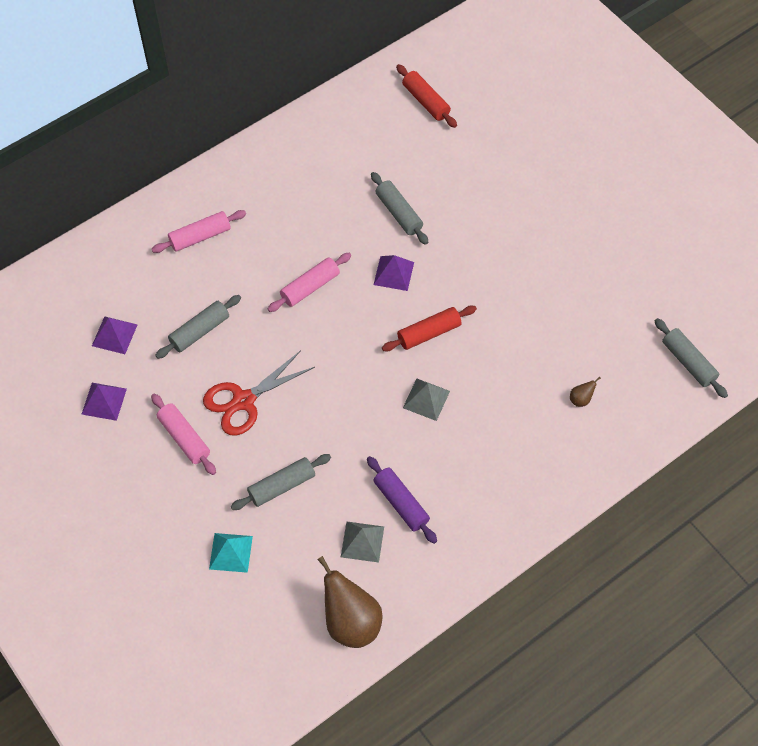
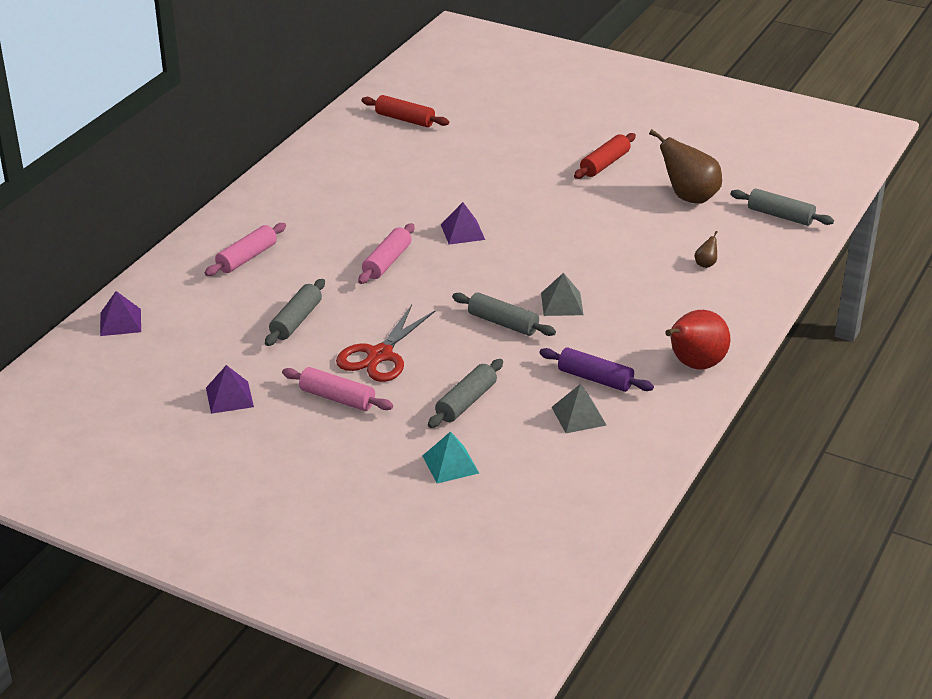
camera: 25 degrees left, 25 degrees down
purple pyramid [92,316,137,354] -> purple pyramid moved to [100,291,141,336]
brown pear [318,556,383,648] -> brown pear moved to [649,129,722,204]
grey rolling pin [371,172,428,245] -> grey rolling pin moved to [452,292,556,336]
red rolling pin [382,306,477,351] -> red rolling pin moved to [574,133,636,179]
none -> red pear [665,310,731,369]

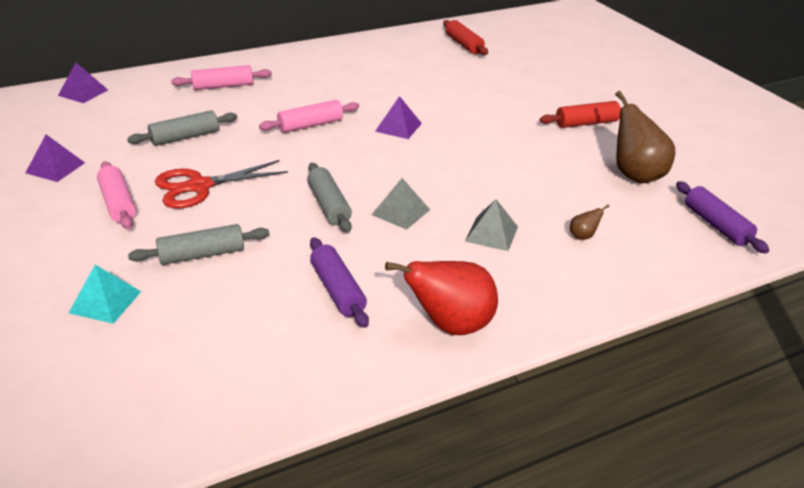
camera: 35 degrees right, 0 degrees up
grey pyramid [552,384,607,433] -> grey pyramid moved to [465,199,518,251]
grey rolling pin [731,189,834,226] -> purple rolling pin [676,181,769,254]

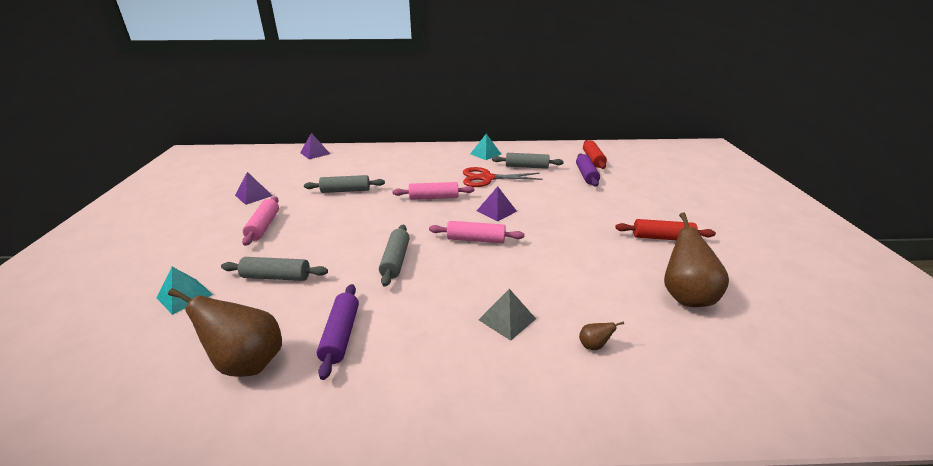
camera: 25 degrees right, 5 degrees down
red scissors [155,160,288,209] -> red scissors moved to [463,167,543,187]
pink rolling pin [171,65,272,90] -> pink rolling pin moved to [429,221,525,243]
grey pyramid [372,178,430,230] -> none
red pear [385,261,498,335] -> none
purple rolling pin [676,181,769,254] -> purple rolling pin moved to [576,153,600,187]
none -> brown pear [168,288,282,377]
none -> turquoise pyramid [470,134,501,160]
none -> grey rolling pin [492,153,564,169]

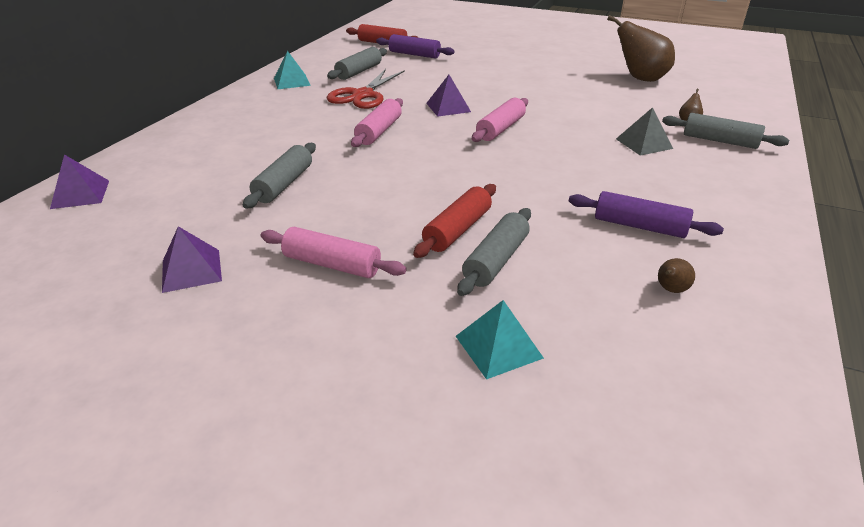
camera: 65 degrees left, 5 degrees up
brown pear [168,288,282,377] -> brown pear [658,258,695,293], size x0.42
grey rolling pin [379,225,410,287] -> grey rolling pin moved to [662,113,789,149]
red rolling pin [615,219,716,240] -> red rolling pin moved to [413,184,496,258]

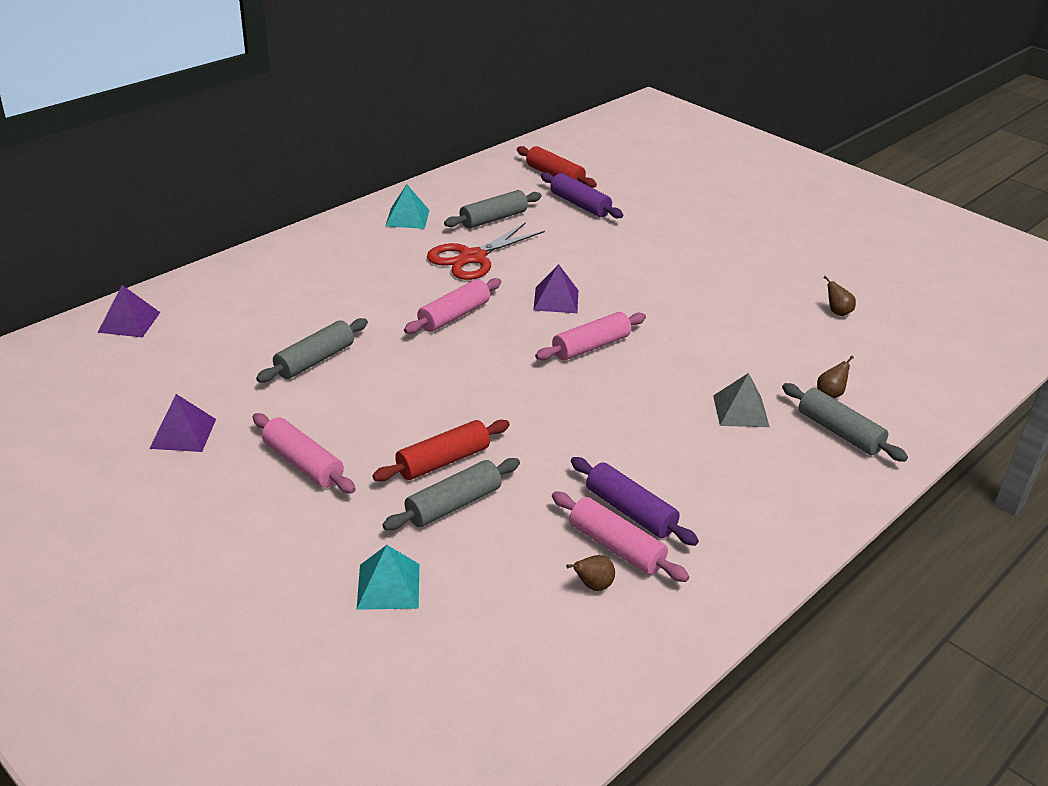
camera: 20 degrees right, 0 degrees up
brown pear [607,15,675,82] -> brown pear [823,276,856,316], size x0.42
none -> pink rolling pin [552,491,689,582]

